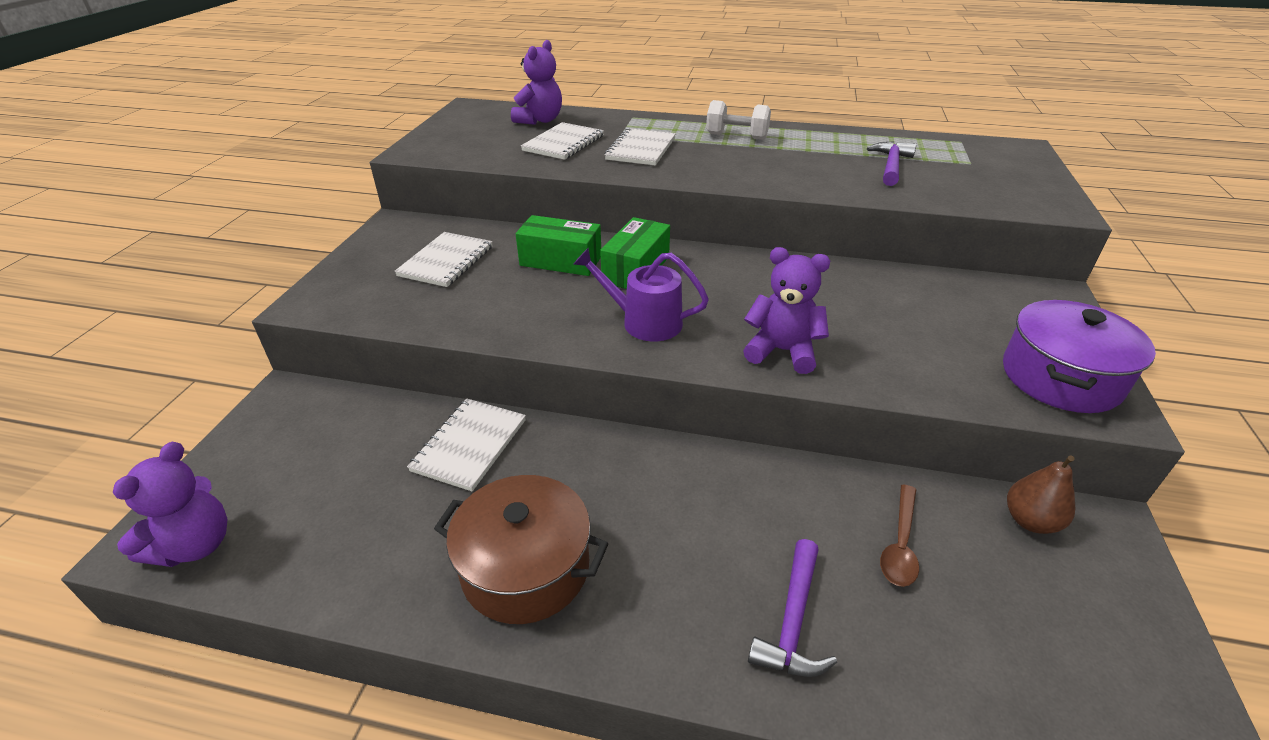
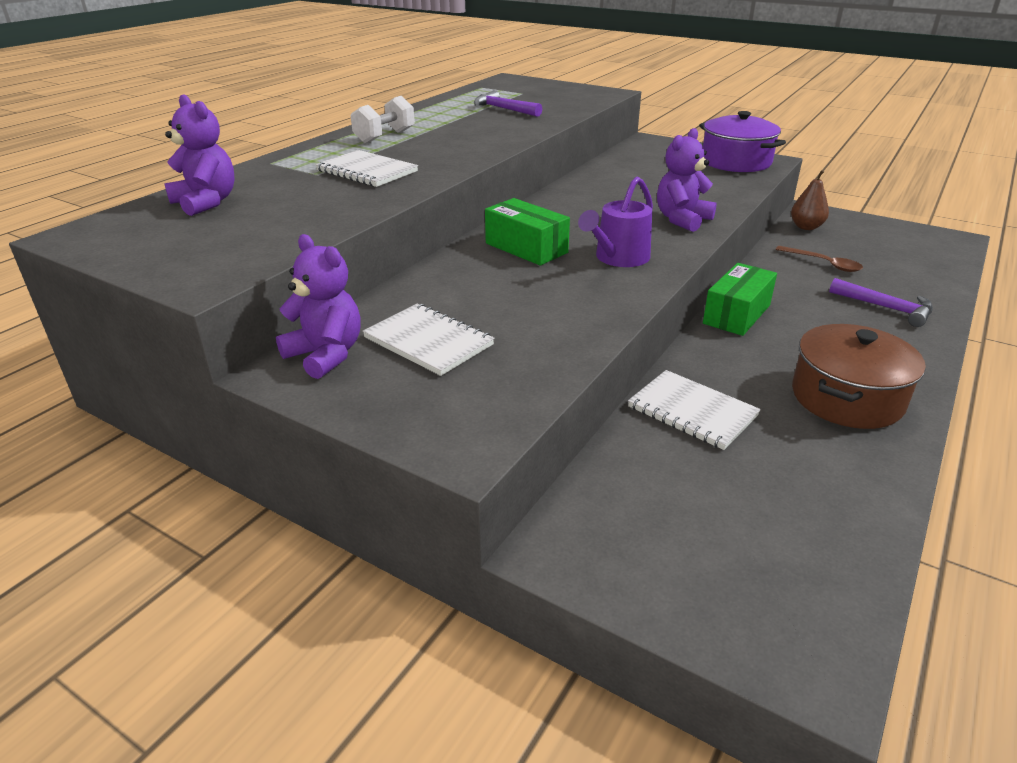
camera: 70 degrees left, 5 degrees down
purple teddy bear [113,441,227,567] -> purple teddy bear moved to [276,234,361,379]
green box [516,215,601,276] -> green box moved to [703,263,777,336]
white notebook [521,122,604,160] -> none

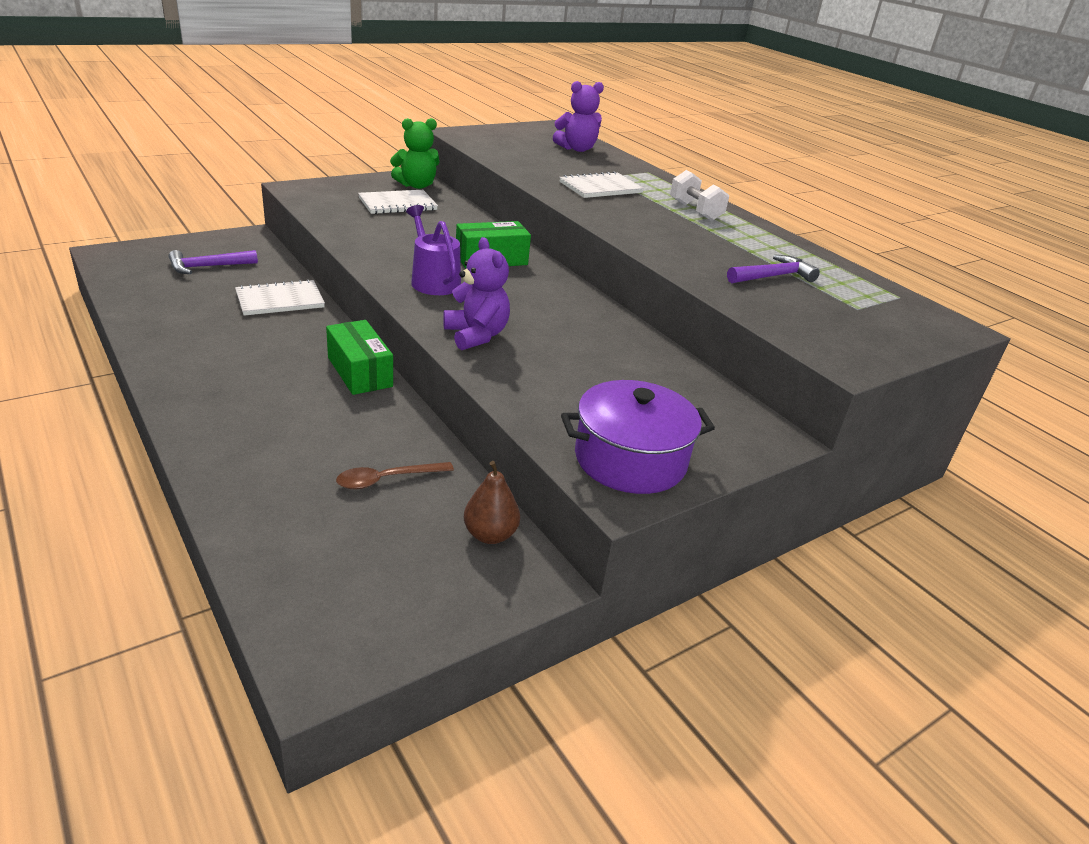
camera: 110 degrees right, 0 degrees up
purple teddy bear [276,234,361,379] -> green teddy bear [390,118,440,189]
brown pot [792,324,926,429] -> none
purple hammer [829,278,933,327] -> purple hammer moved to [169,250,258,274]

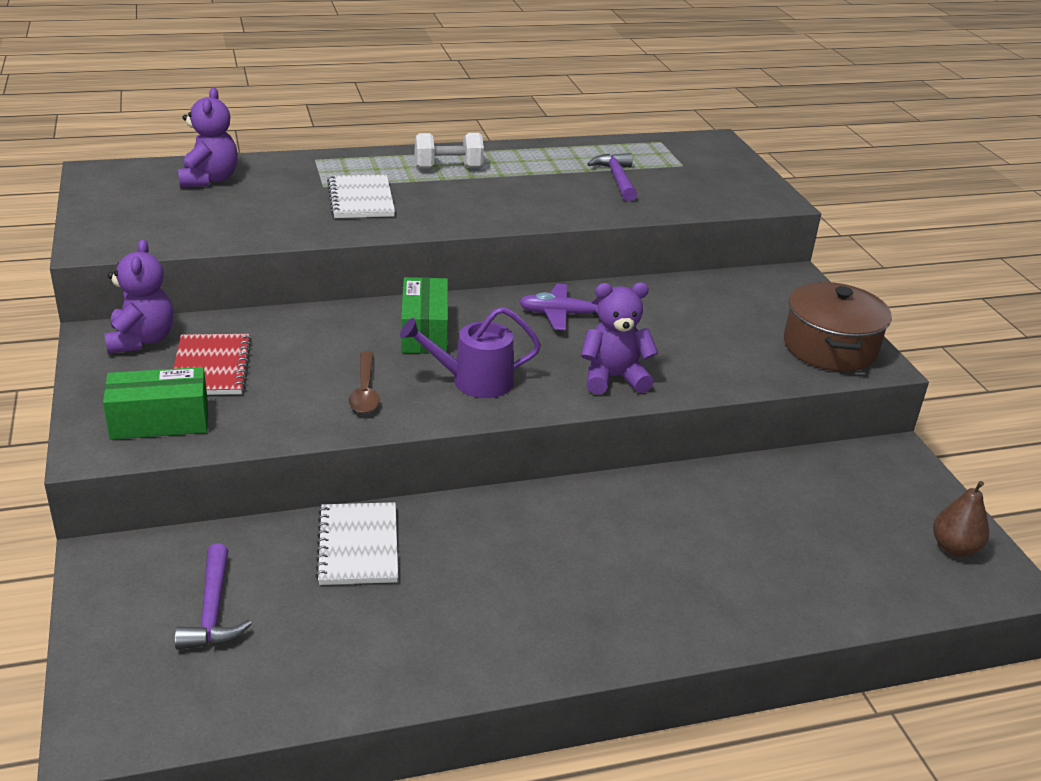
camera: 70 degrees left, 0 degrees up
green box [326,320,393,395] -> green box moved to [103,367,208,440]
brown spoon [336,462,454,489] -> brown spoon moved to [349,351,380,413]
white notebook [358,190,438,214] -> red notebook [173,334,252,395]
green teddy bear [390,118,440,189] -> purple teddy bear [104,239,173,354]
brown pear [464,461,520,544] -> brown pear moved to [933,481,989,557]
purple pot [561,380,715,494] -> brown pot [784,282,892,372]
none -> purple plane [519,284,600,331]

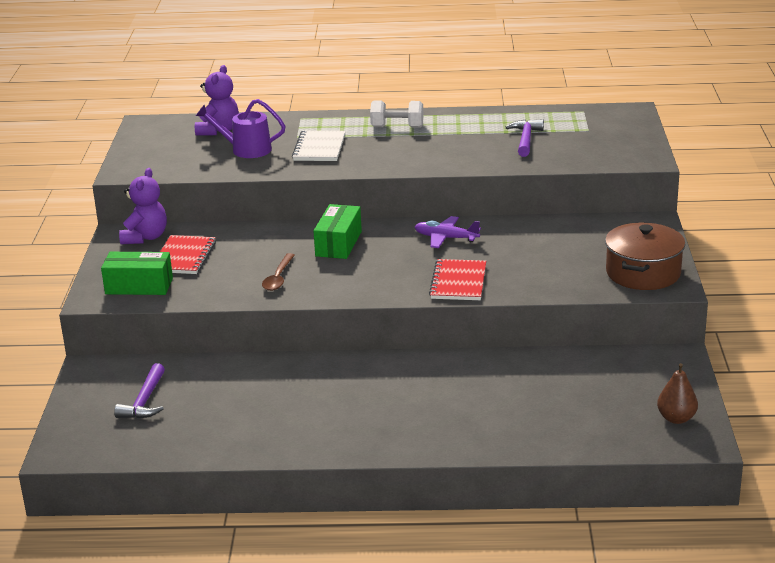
camera: 20 degrees right, 5 degrees down
white notebook [315,502,398,585] -> none
purple watering can [400,307,541,398] -> purple watering can moved to [196,99,285,158]
purple teddy bear [581,282,658,395] -> red notebook [429,259,486,300]

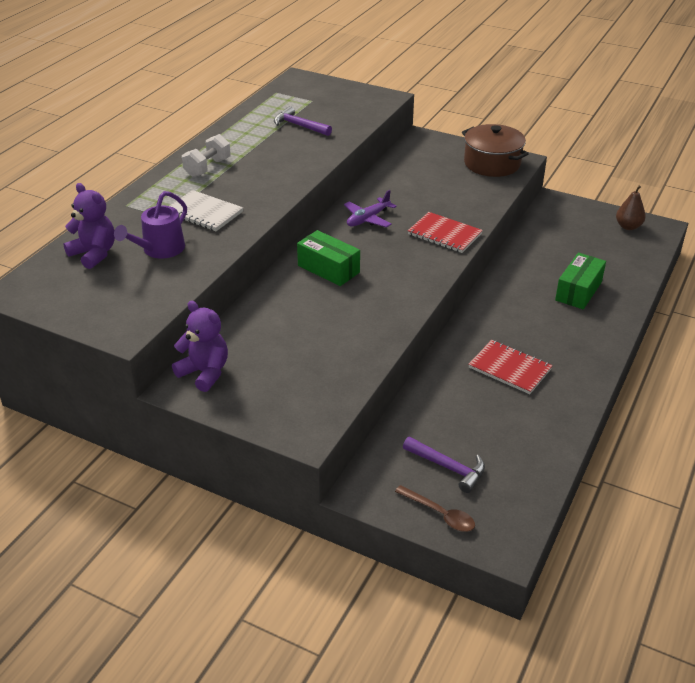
camera: 65 degrees left, 10 degrees up
green box [101,252,173,295] -> green box moved to [555,253,606,309]
red notebook [160,235,216,274] -> red notebook moved to [468,340,553,394]
brown spoon [262,253,295,291] -> brown spoon moved to [395,485,475,532]

